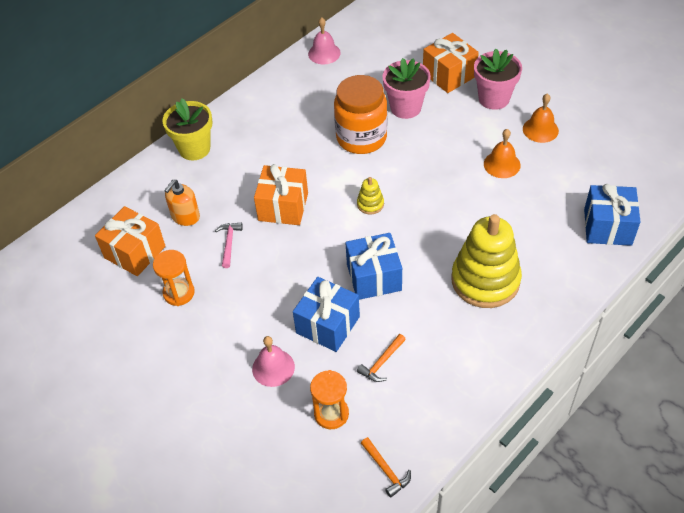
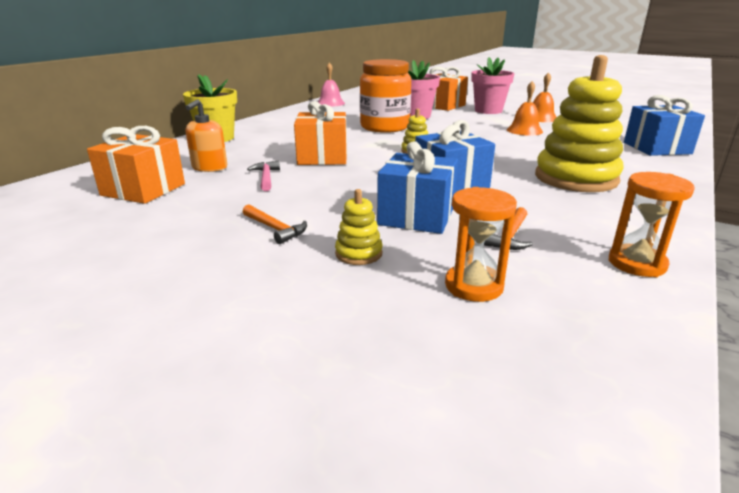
camera: 15 degrees left, 25 degrees down
orange hourglass [153,250,195,306] -> orange hourglass moved to [609,172,695,277]
pink bell [252,336,295,387] -> yellow stacking toy [335,189,382,265]
orange hammer [361,437,411,498] -> orange hammer moved to [243,204,307,244]

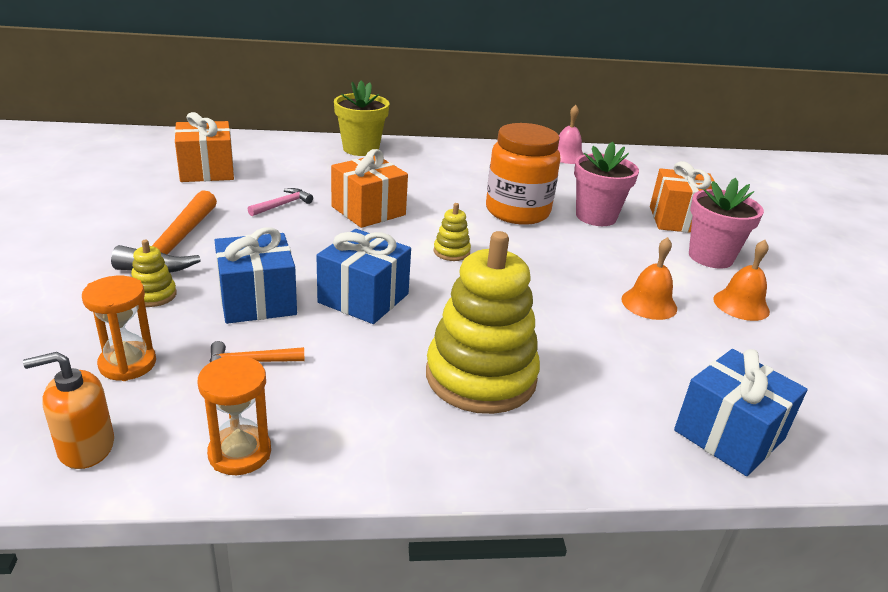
camera: 50 degrees right, 5 degrees up
orange soap dispenser [186,99,227,172] -> orange soap dispenser moved to [23,352,114,469]
orange hammer [243,204,307,244] -> orange hammer [111,190,217,272], size x1.99

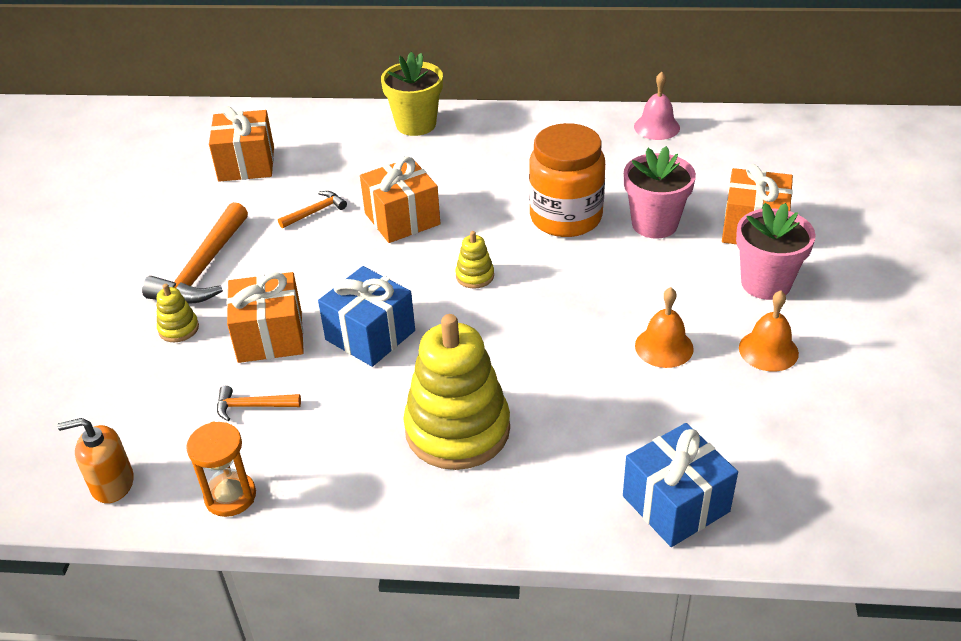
camera: 15 degrees right, 10 degrees up
orange hourglass [82,276,156,381] -> none
blue gift [215,227,297,324] -> orange gift [227,272,304,363]
pink hammer [248,188,313,216] -> orange hammer [278,191,347,228]

